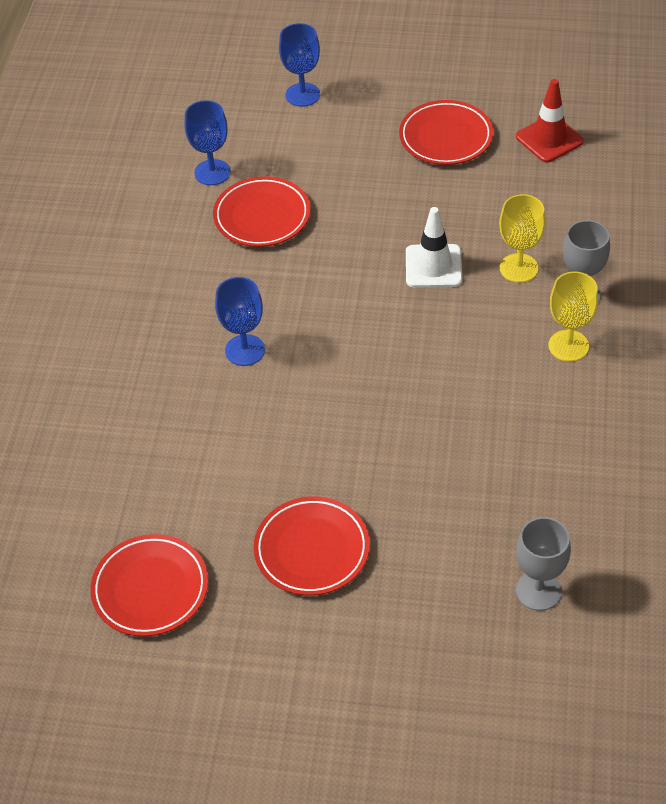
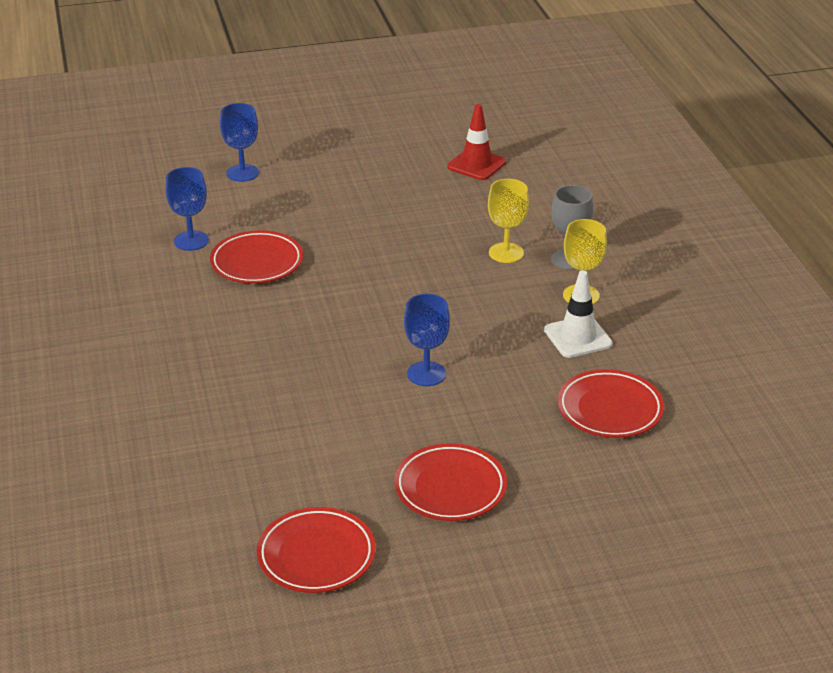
camera: 25 degrees left, 15 degrees down
blue goblet [215,277,265,366] -> blue goblet moved to [404,294,450,386]
red plate [399,100,493,165] -> red plate moved to [558,369,664,438]
white traffic cone [406,207,462,288] -> white traffic cone moved to [544,270,613,358]
grey goblet [516,517,571,611] -> none

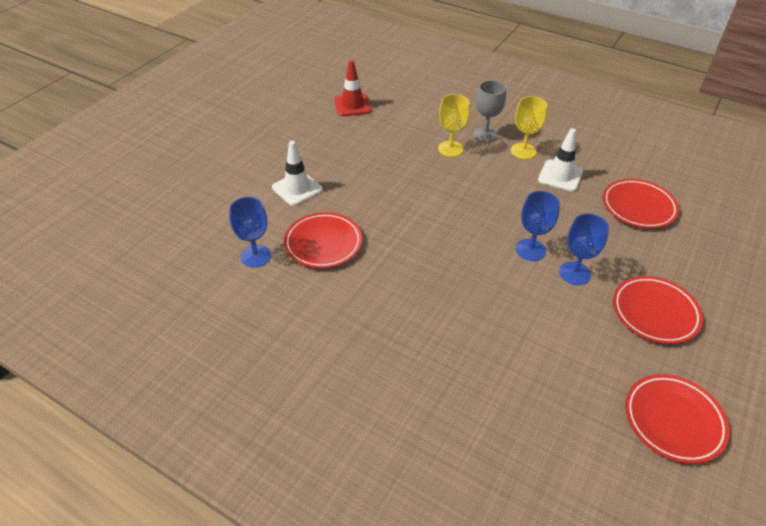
camera: 45 degrees left, 10 degrees up
blue goblet [220,103,259,182] -> blue goblet moved to [559,213,609,285]
none -> white traffic cone [272,141,323,206]

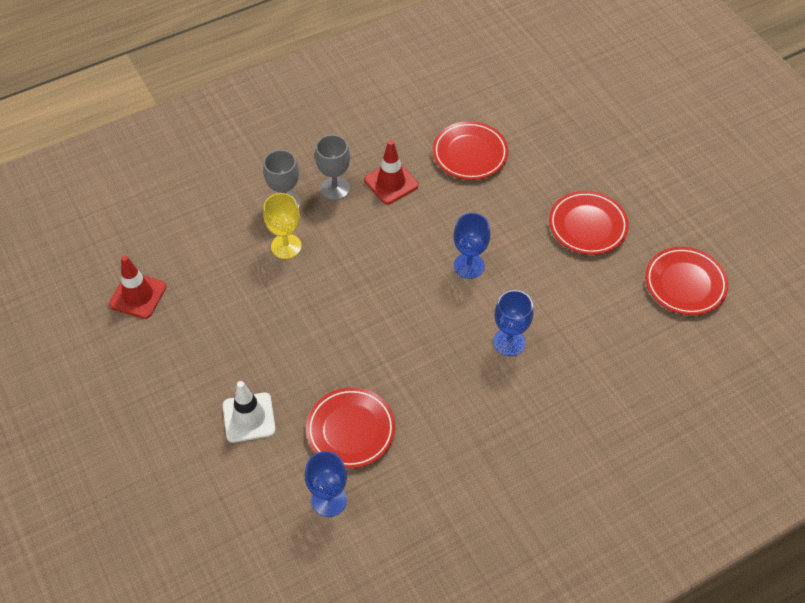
camera: 60 degrees left, 10 degrees up
yellow goblet [511,96,547,159] -> grey goblet [315,135,350,200]
white traffic cone [538,129,583,192] -> red traffic cone [364,140,419,204]
blue goblet [559,213,609,285] -> blue goblet moved to [493,290,533,356]

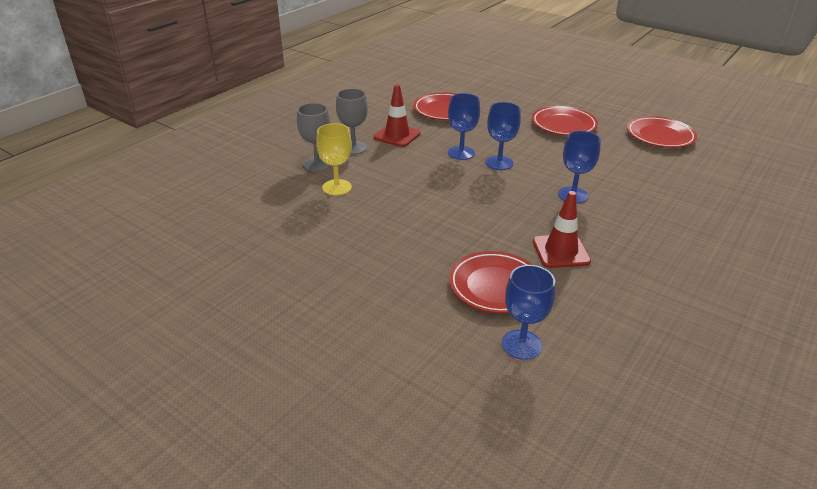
camera: 25 degrees left, 20 degrees down
red traffic cone [109,255,166,319] -> red traffic cone moved to [533,191,591,268]
white traffic cone [223,381,276,443] -> none
none -> blue goblet [448,93,480,160]

